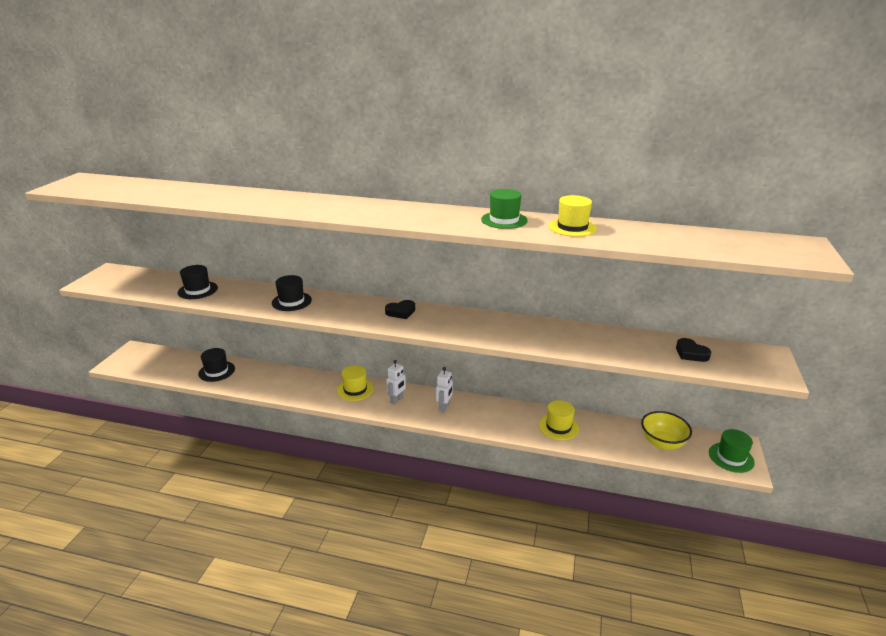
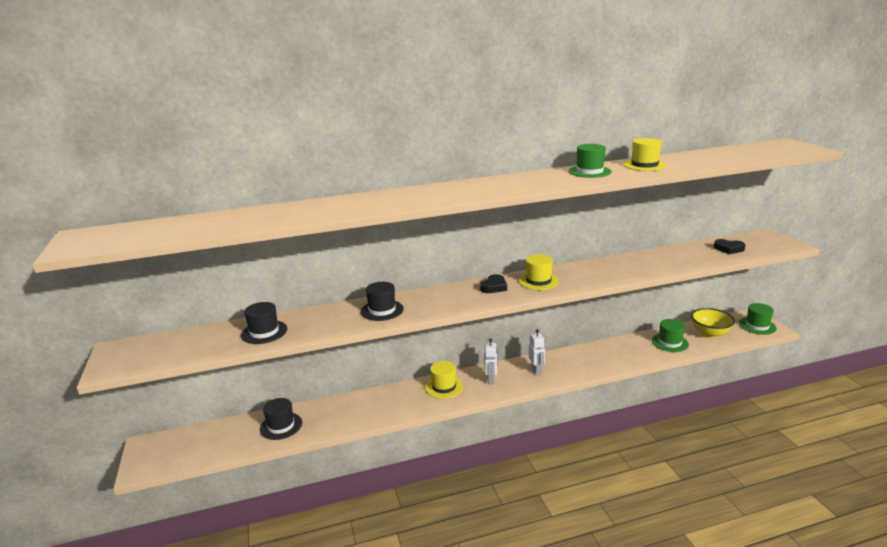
camera: 30 degrees left, 5 degrees down
yellow hat [539,400,579,440] -> yellow hat moved to [519,255,559,290]
none -> green hat [652,319,689,352]

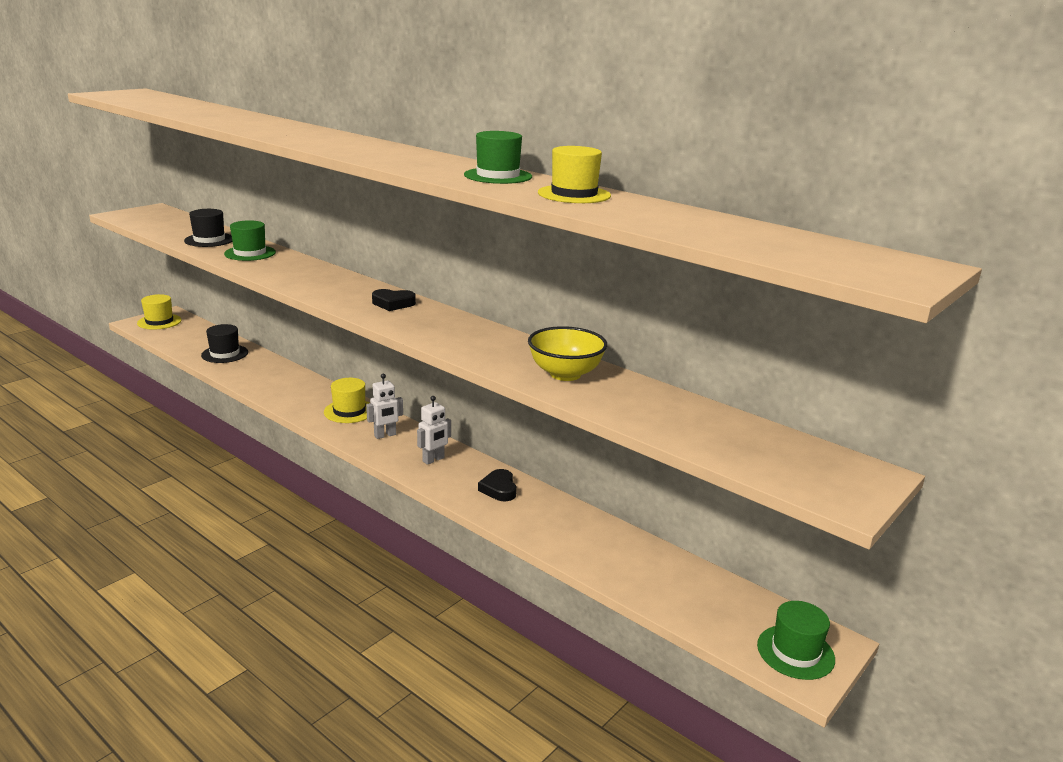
camera: 55 degrees right, 0 degrees up
black hat [361,282,404,321] -> none
yellow hat [519,255,559,290] -> yellow hat moved to [137,294,182,330]
green hat [652,319,689,352] -> green hat moved to [224,220,276,261]
yellow bowl [691,308,735,338] -> yellow bowl moved to [528,326,607,381]
black heart [714,239,746,254] -> black heart moved to [478,469,516,501]

